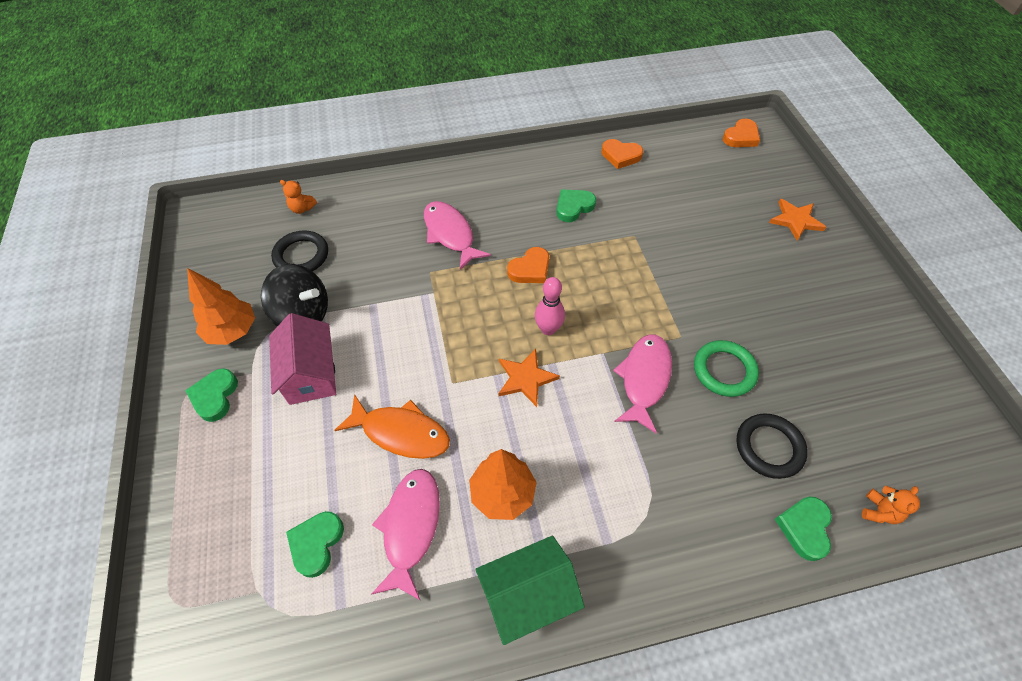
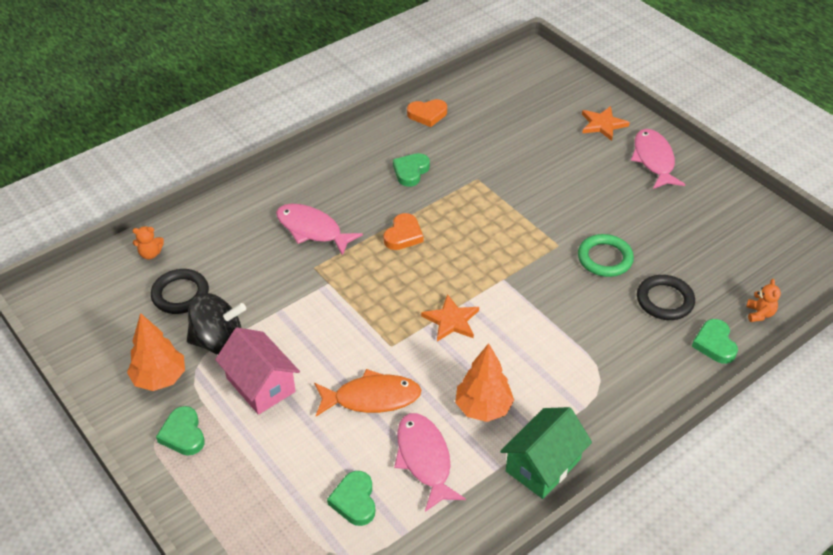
camera: 25 degrees left, 10 degrees down
pink bowling pin [535,277,565,335] -> none
pink fish [613,335,672,434] -> pink fish moved to [631,129,685,189]
orange heart [723,118,760,147] -> none

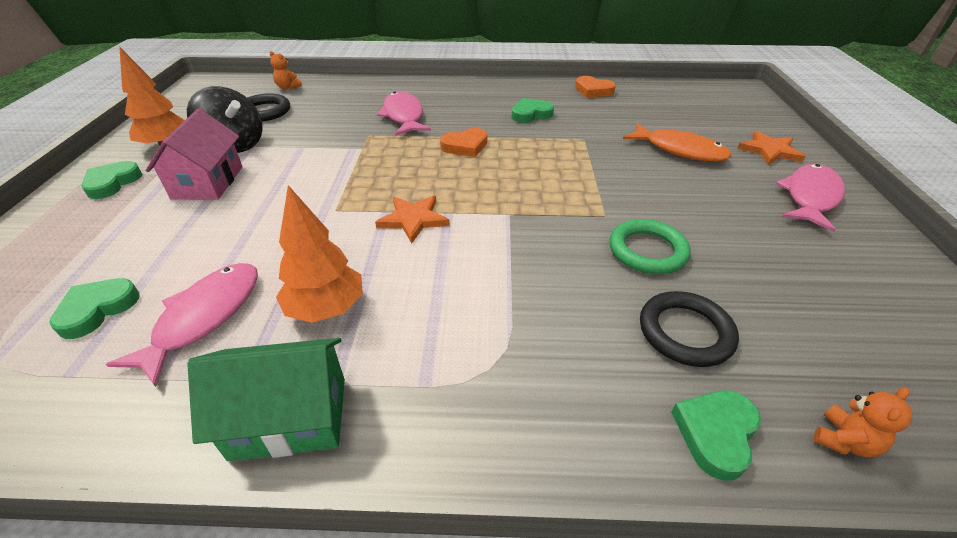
camera: 40 degrees right, 5 degrees down
orange fish [314,369,422,416] -> orange fish moved to [623,123,732,161]

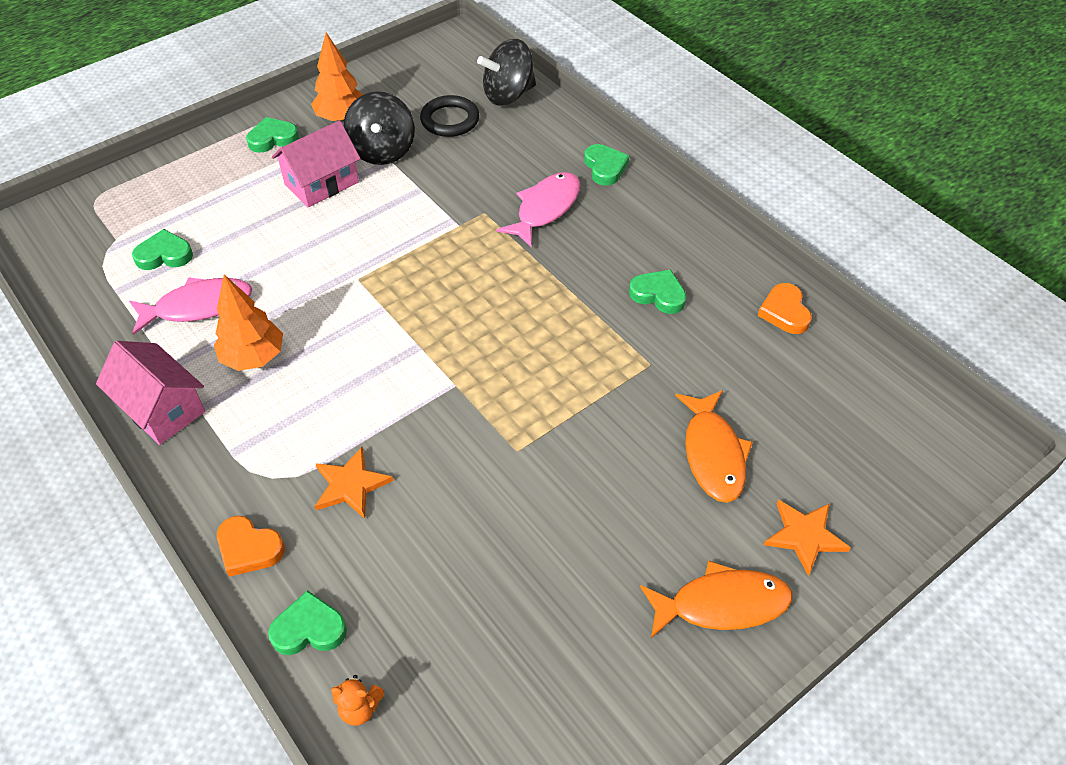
camera: 50 degrees right, 10 degrees up
green house [187,338,345,461] -> pink house [96,341,205,445]
orange teddy bear [270,51,302,89] -> black spinning top [477,39,536,106]
orange star [375,196,450,243] -> orange star moved to [315,447,393,519]
orange heart [440,128,487,157] -> orange heart moved to [217,516,285,577]
green ring [610,219,691,274] -> none
black ring [640,291,739,367] -> none
pink fish [776,164,845,232] -> orange fish [640,560,792,638]
none -> green heart [584,144,629,186]

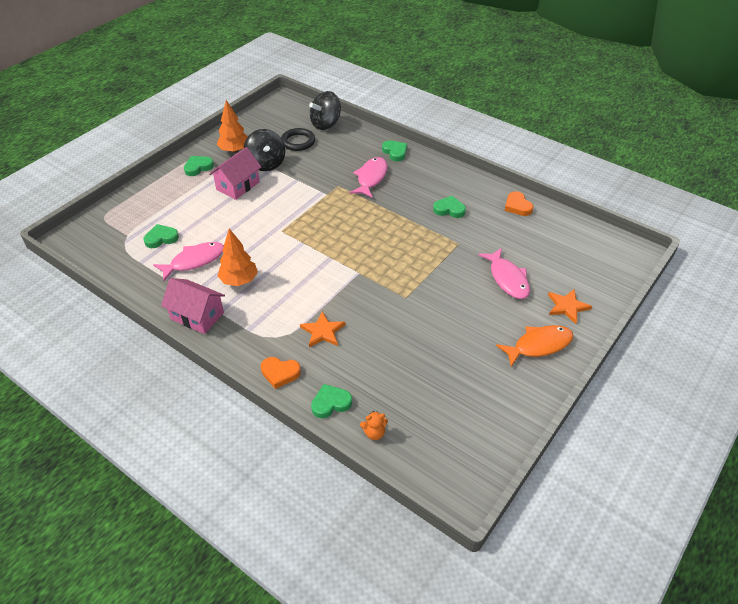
camera: 15 degrees left, 5 degrees down
orange fish [675,390,753,503] -> pink fish [478,248,530,299]

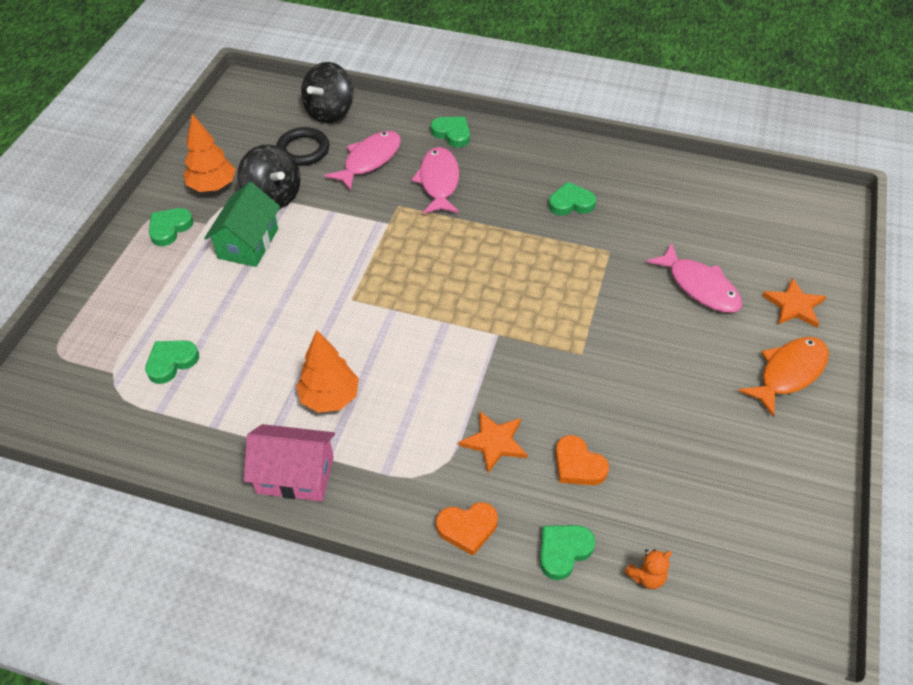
camera: 20 degrees left, 5 degrees up
pink fish [153,242,224,281] -> pink fish moved to [324,131,401,191]
pink house [209,147,261,200] -> green house [204,182,280,267]
orange heart [505,191,533,216] -> orange heart moved to [555,435,609,485]

